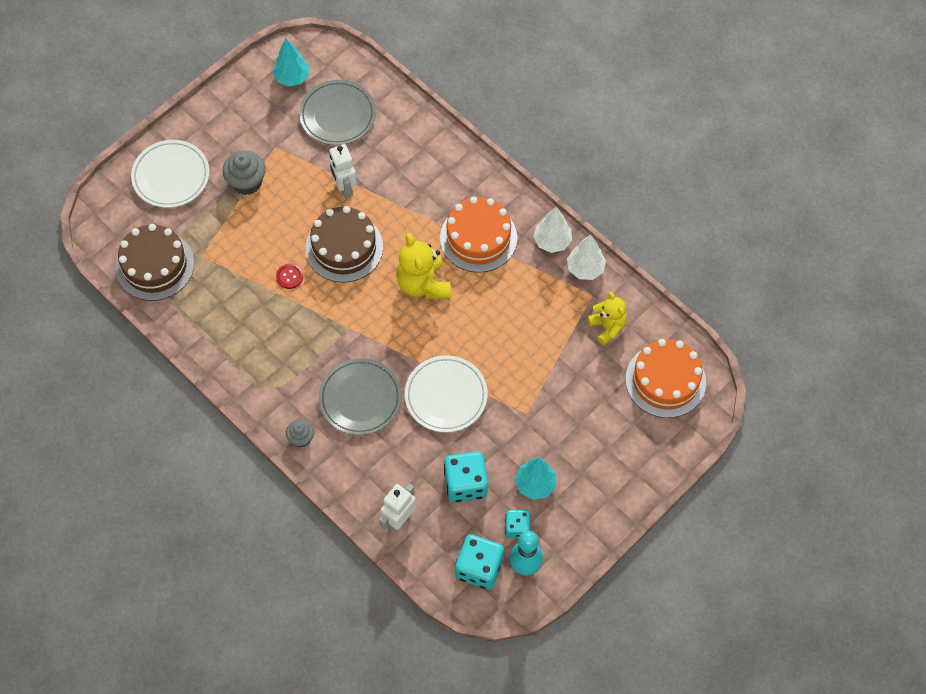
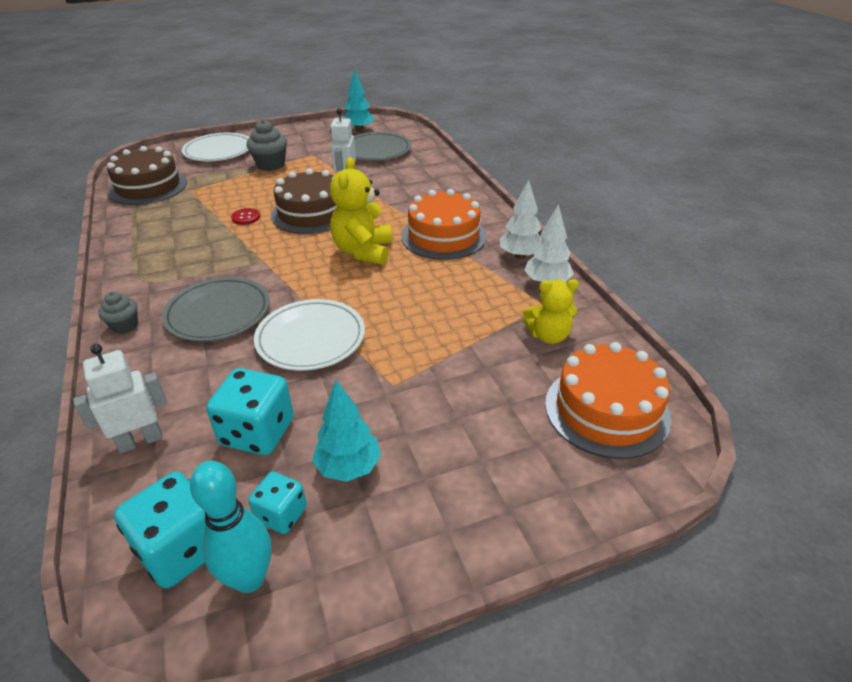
camera: 25 degrees right, 25 degrees down
yellow teddy bear [588,291,627,345] -> yellow teddy bear turned 90 degrees clockwise [523,279,579,344]

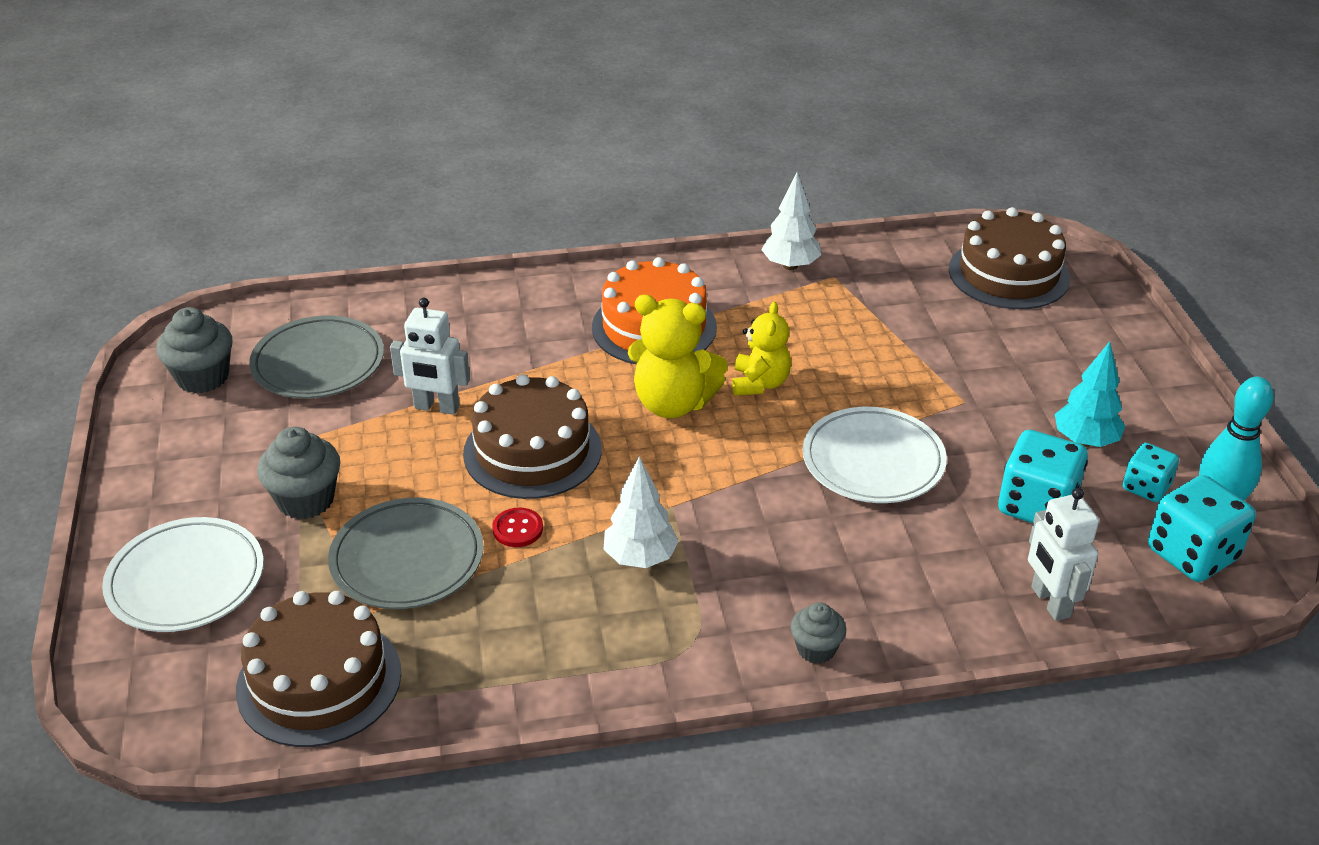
camera: 80 degrees left, 0 degrees up
grey plate [162,277,270,342] -> grey plate moved to [328,498,484,609]
turquoise tree [344,70,375,132] -> grey cupcake [156,307,232,393]
white tree [499,179,542,259] -> white tree moved to [603,456,679,568]
yellow teddy bear [523,279,579,344] -> yellow teddy bear moved to [732,302,791,396]
orange cake [545,342,672,459] -> brown cake [949,207,1070,309]

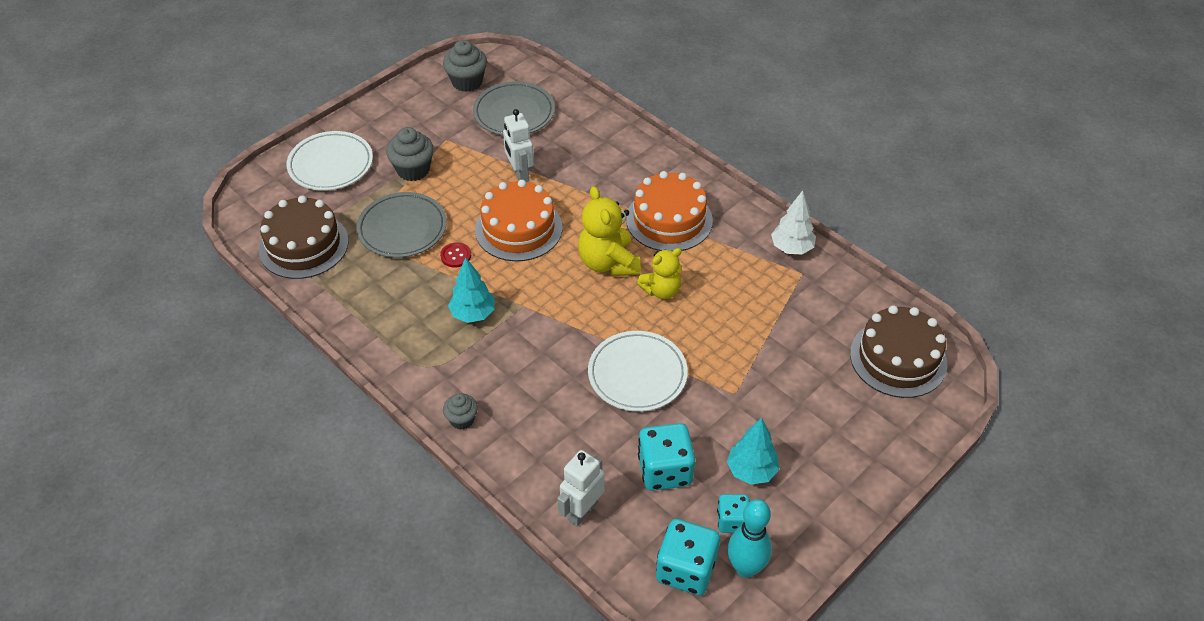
camera: 55 degrees right, 10 degrees up
brown cake [463,374,602,499] -> orange cake [475,180,562,261]
white tree [603,456,679,568] -> turquoise tree [448,257,495,323]

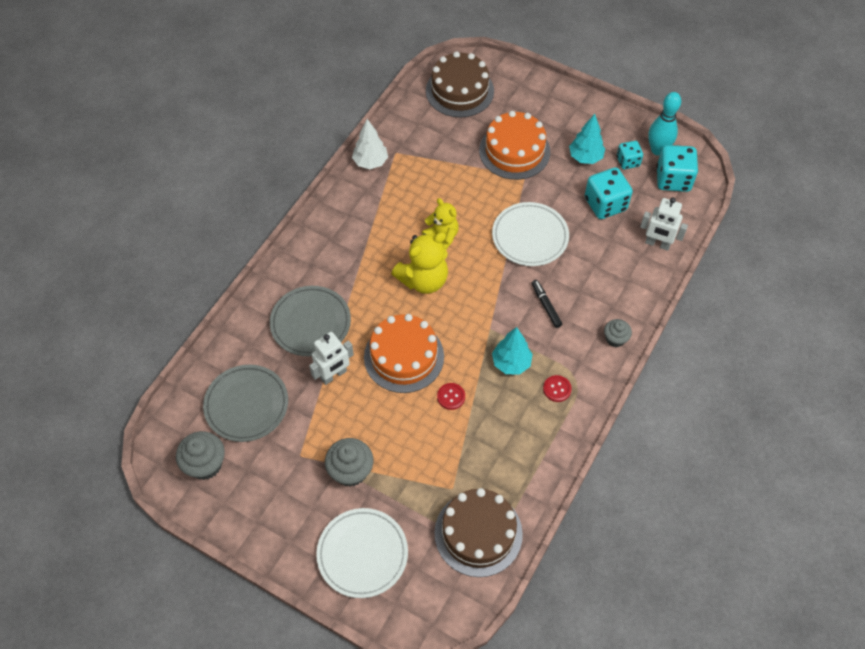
camera: 105 degrees left, 10 degrees up
grey plate [356,192,447,258] -> grey plate moved to [270,286,351,356]
orange cake [626,171,713,252] -> orange cake moved to [479,111,550,180]
none -> black marker [532,280,562,328]
none -> red button [543,375,572,402]

